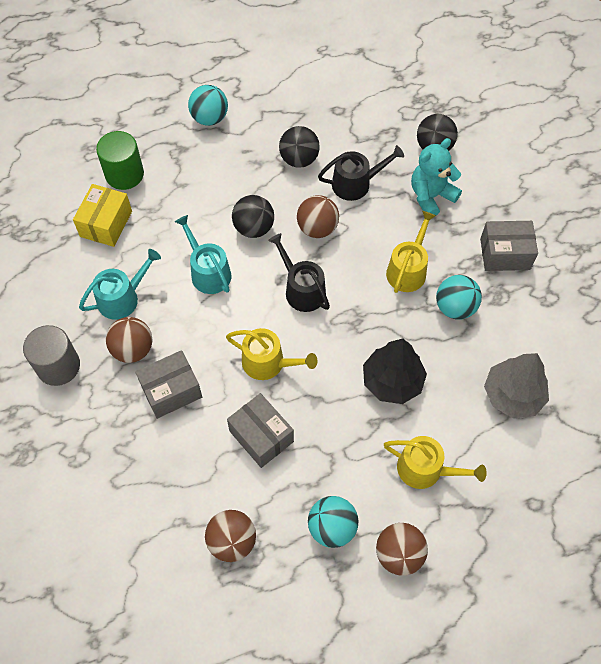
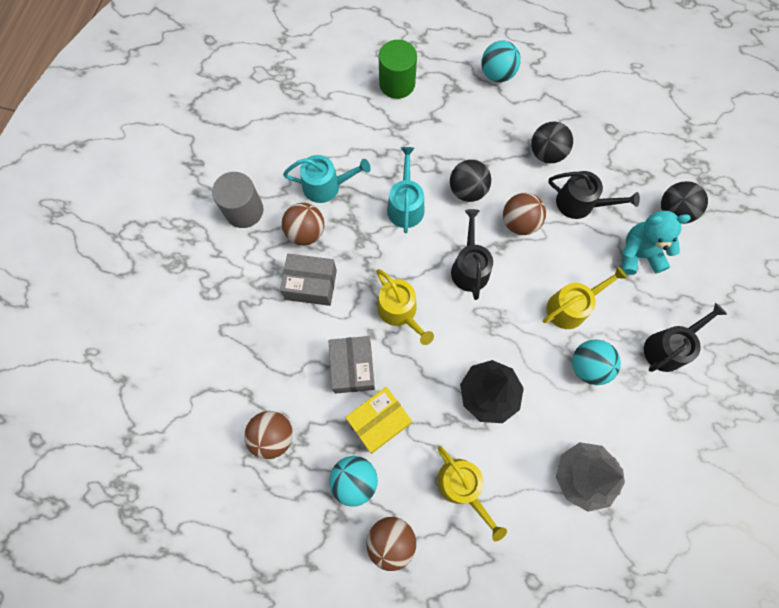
camera: 35 degrees right, 10 degrees up
yellow box [73,184,132,247] -> yellow box moved to [345,387,412,454]
grey box [480,221,538,271] -> black watering can [644,303,727,372]

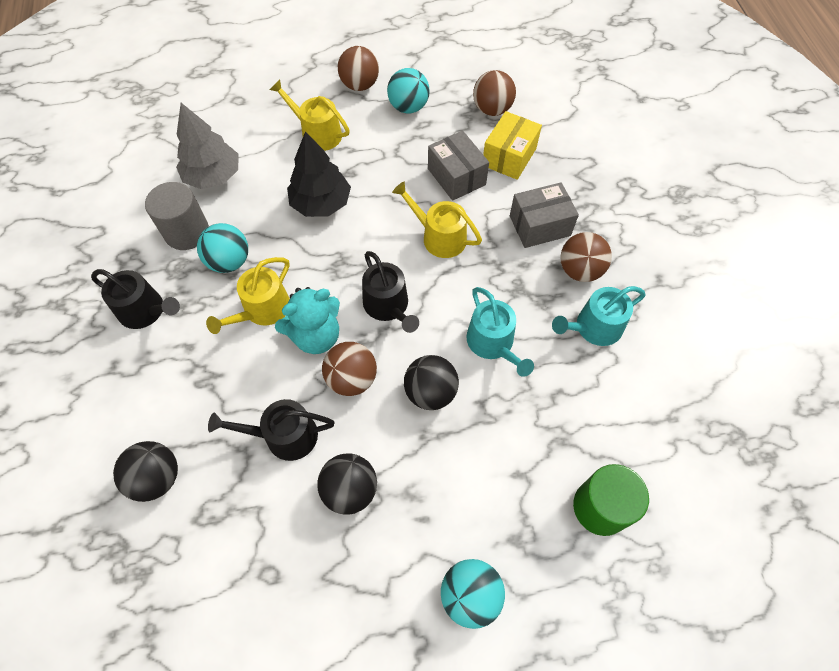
camera: 155 degrees right, 10 degrees down
grey cylinder [212,172,264,228] -> grey cylinder moved to [145,182,209,250]
yellow box [345,387,412,454] -> yellow box moved to [483,111,542,180]
turquoise teddy bear [621,211,691,275] -> turquoise teddy bear moved to [275,287,340,354]
black watering can [644,303,727,372] -> black watering can turned 90 degrees counterclockwise [91,269,180,329]

